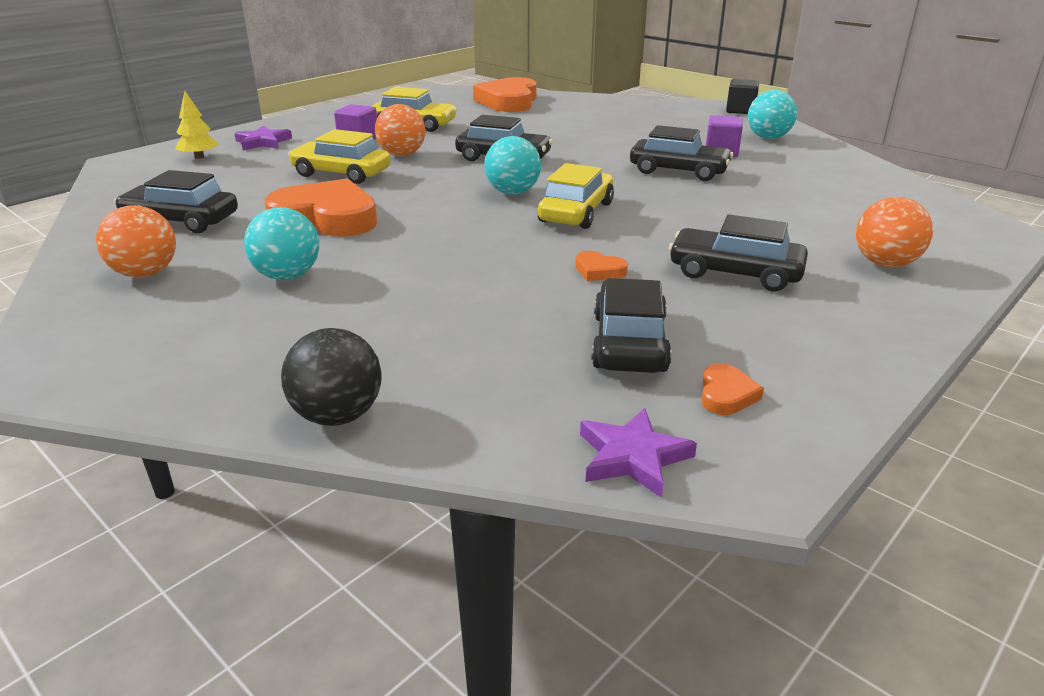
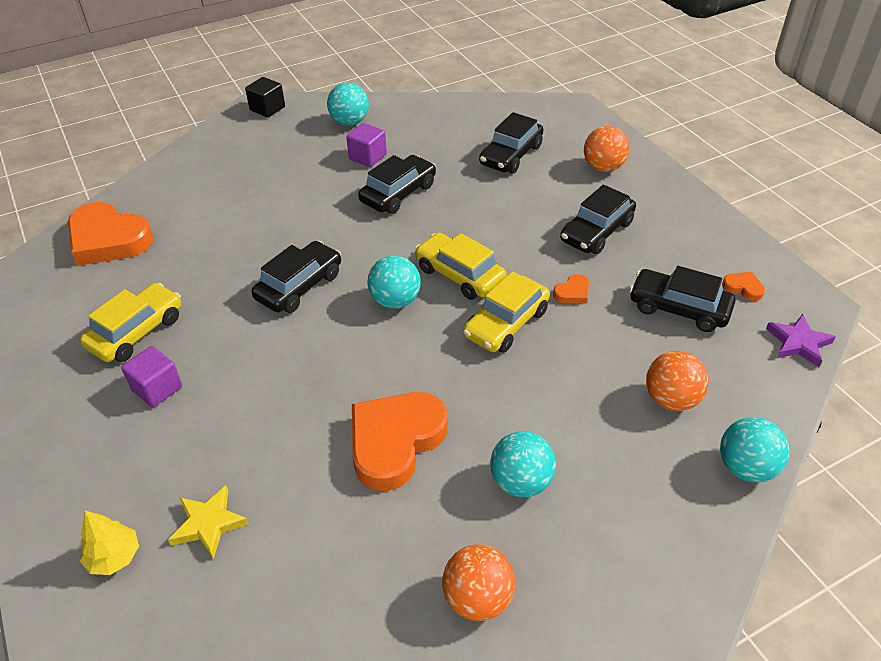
camera: 70 degrees left, 15 degrees up
black car [114,170,238,233] -> black car moved to [479,112,543,174]
purple star [234,126,292,150] -> none
black ball [281,328,382,426] -> turquoise ball [720,417,790,482]
yellow car [288,129,391,184] -> yellow car moved to [463,271,550,353]
orange ball [375,104,425,156] -> orange ball moved to [646,351,709,411]
none -> yellow star [168,485,249,559]

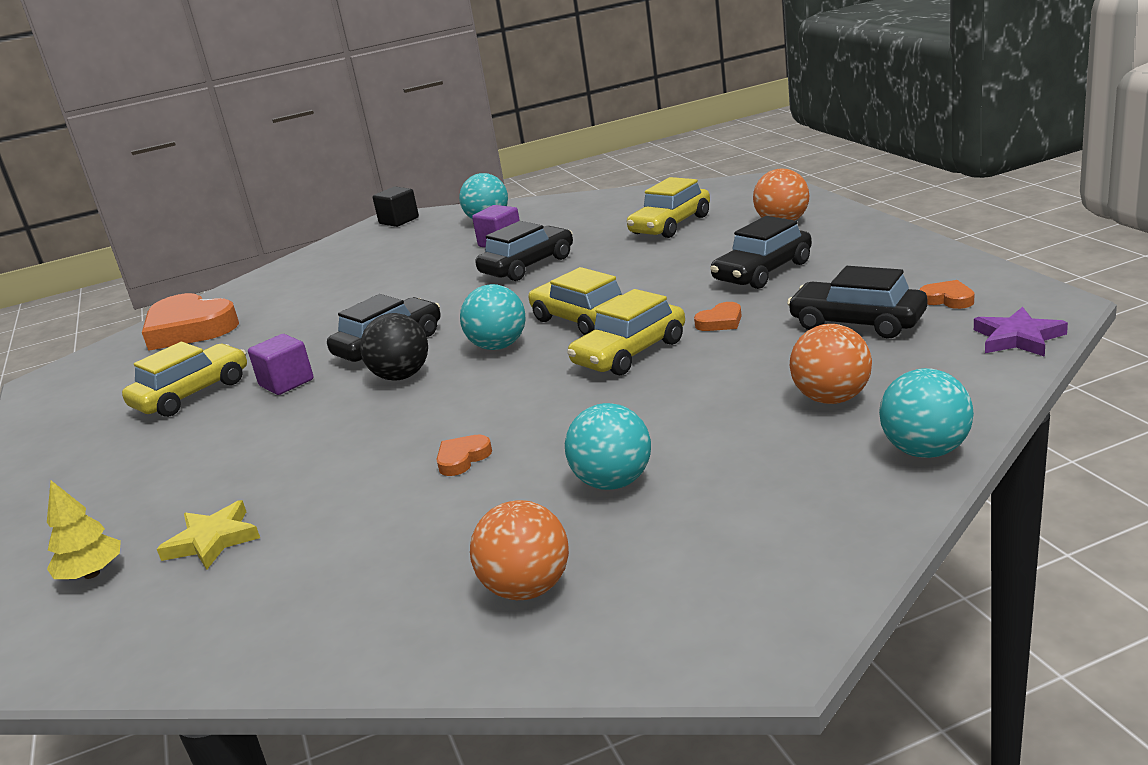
camera: 10 degrees right, 20 degrees down
purple cube [121,346,182,408] -> purple cube moved to [248,334,314,395]
orange heart [352,392,448,491] -> orange heart [436,435,492,476], size x0.42
black car [479,112,543,174] -> yellow car [627,177,710,238]
none -> black ball [360,313,428,381]

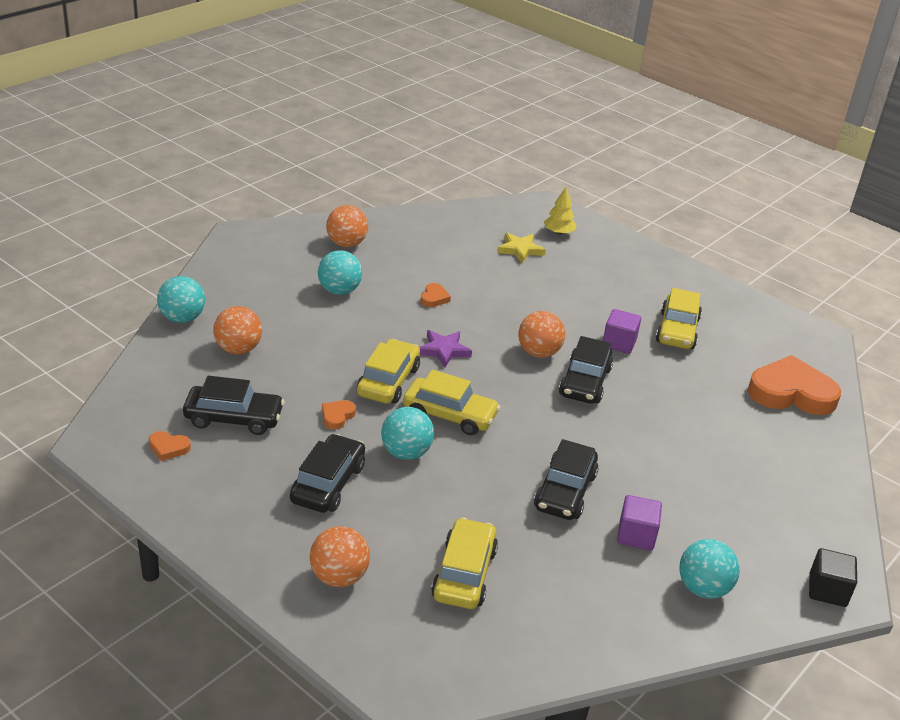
camera: 145 degrees right, 10 degrees up
black ball [360,313,428,381] -> orange ball [518,311,565,358]
turquoise ball [460,284,526,350] -> turquoise ball moved to [381,407,434,460]
purple star [974,307,1068,357] -> purple star moved to [419,330,472,368]

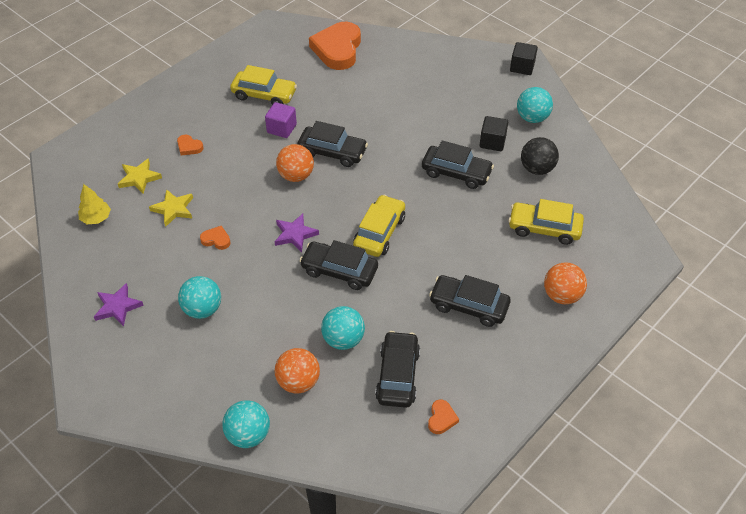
camera: 85 degrees left, 15 degrees up
orange heart [322,400,356,429] -> orange heart moved to [177,135,204,156]
orange ball [326,205,368,247] -> purple star [94,283,144,327]
yellow car [357,339,420,404] -> black car [299,240,378,290]
turquoise ball [381,407,434,460] -> turquoise ball moved to [321,306,365,350]
yellow tree [544,187,576,235] -> yellow tree moved to [78,184,111,224]
purple cube [617,495,662,551] -> black cube [479,116,508,151]
none -> yellow star [149,189,193,227]
none -> black ball [521,137,559,175]

